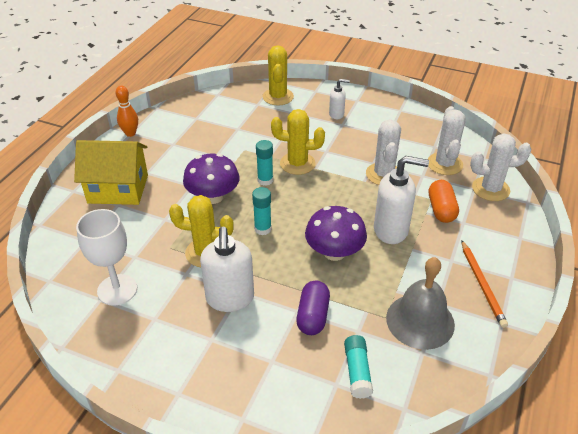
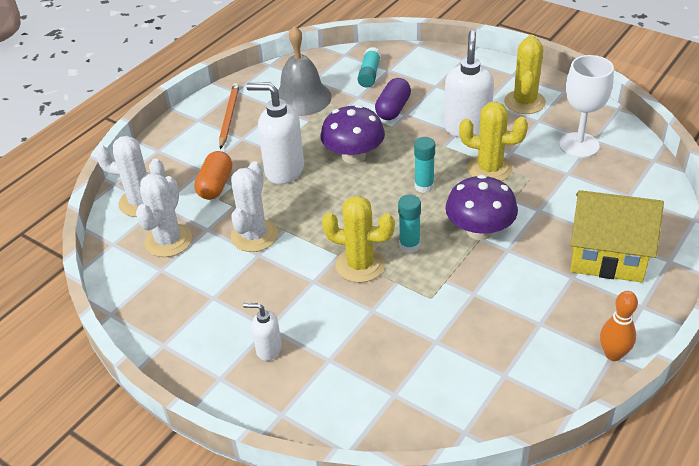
camera: 165 degrees left, 0 degrees up
yellow cactus [262,45,294,106] -> yellow cactus moved to [504,35,546,114]

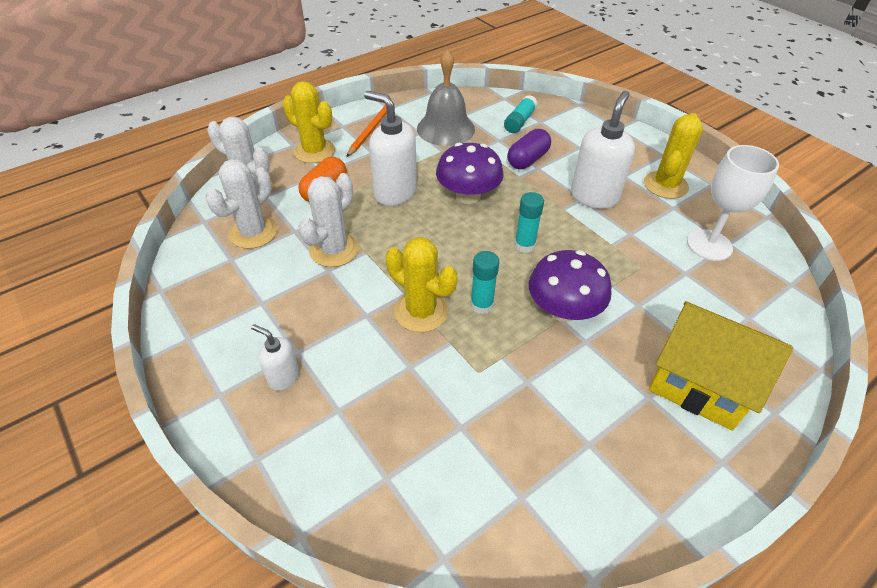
camera: 15 degrees right, 5 degrees up
yellow cactus [459,102,528,181] -> yellow cactus moved to [283,81,335,163]
orange bowling pin [600,291,638,361] -> none

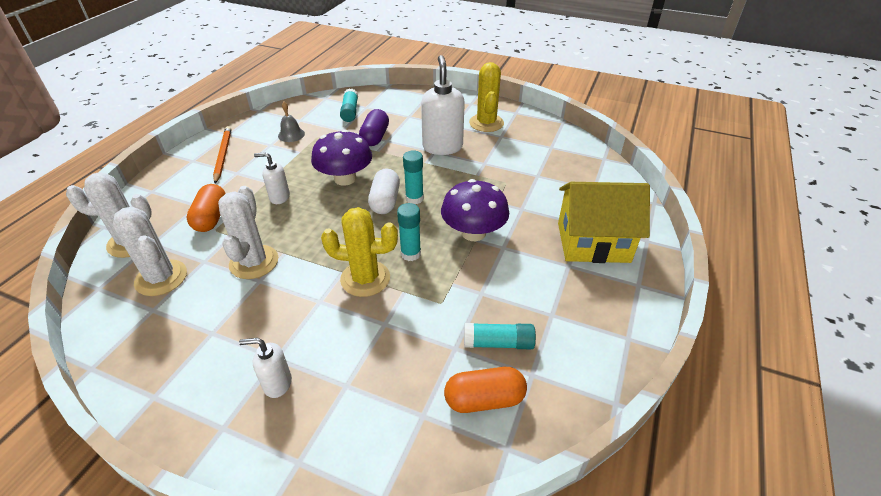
camera: 30 degrees left, 5 degrees down
white cactus [205,159,278,249] -> white cactus turned 45 degrees counterclockwise [113,207,187,296]
yellow cactus [283,81,335,163] -> none
white soap dispenser [364,91,417,206] -> white soap dispenser [254,152,290,204], size x0.54
grey bell [417,49,475,146] -> grey bell [278,102,305,142], size x0.49
white goblet [687,145,779,261] -> none
none -> white capsule [368,168,400,214]
none -> orange capsule [444,367,527,413]
none -> turquoise glue stick [464,323,536,349]

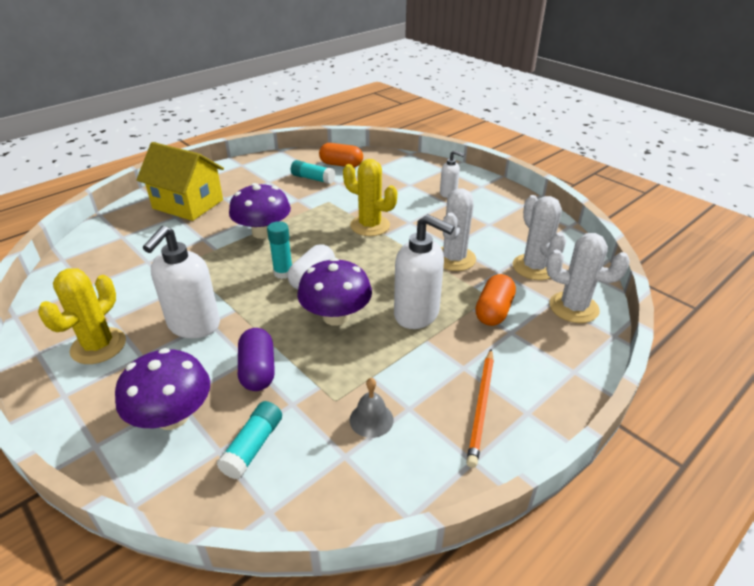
camera: 155 degrees left, 5 degrees down
white soap dispenser [254,152,290,204] -> white soap dispenser [394,214,455,329], size x1.87
purple capsule [359,109,389,146] -> purple capsule turned 45 degrees counterclockwise [238,328,275,391]
turquoise glue stick [397,203,421,261] -> none
none -> purple mushroom [115,348,210,430]

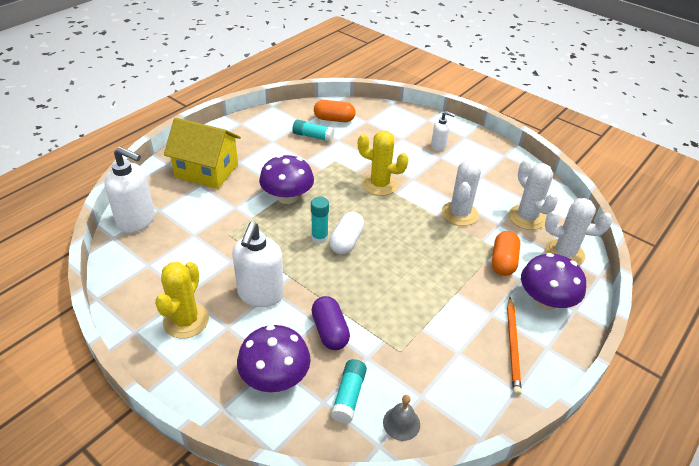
camera: 10 degrees left, 5 degrees up
purple mushroom [297,258,372,326] -> purple mushroom moved to [521,253,586,310]
grey bell [350,378,394,438] -> grey bell moved to [383,395,420,441]
white soap dispenser [394,214,455,329] -> white soap dispenser moved to [104,147,155,233]

